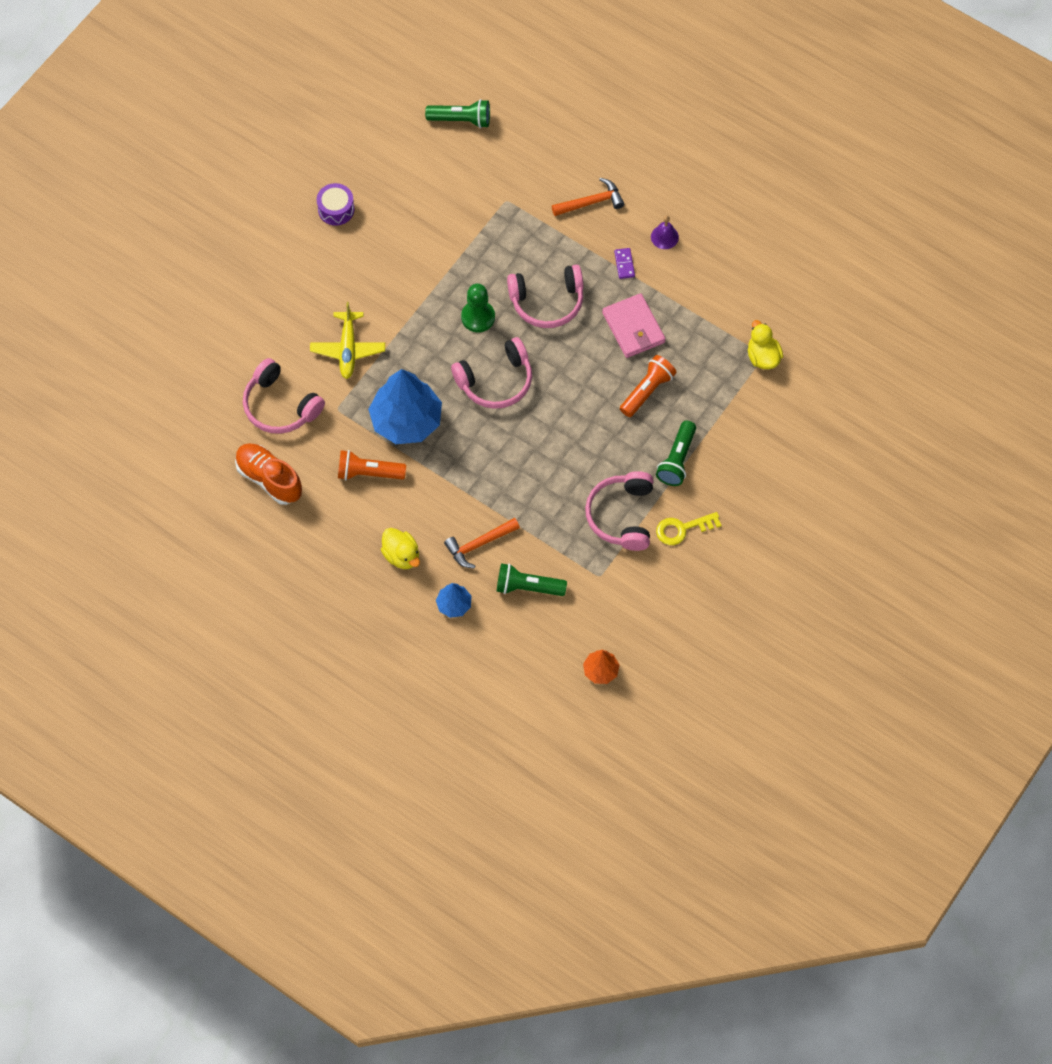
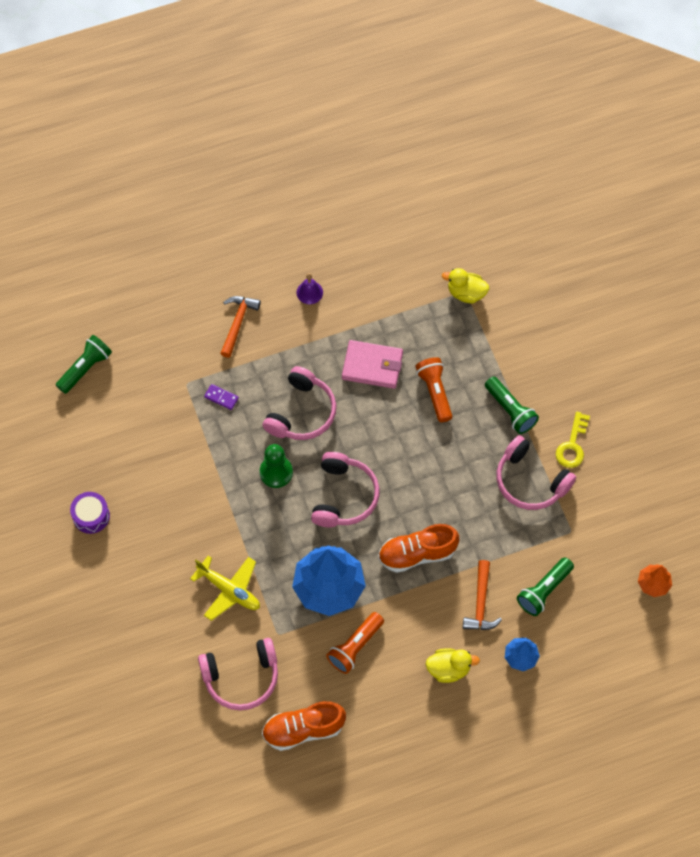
camera: 55 degrees left, 0 degrees up
purple domino [614,248,635,279] -> purple domino moved to [204,384,239,410]
none -> orange shoe [378,524,459,573]

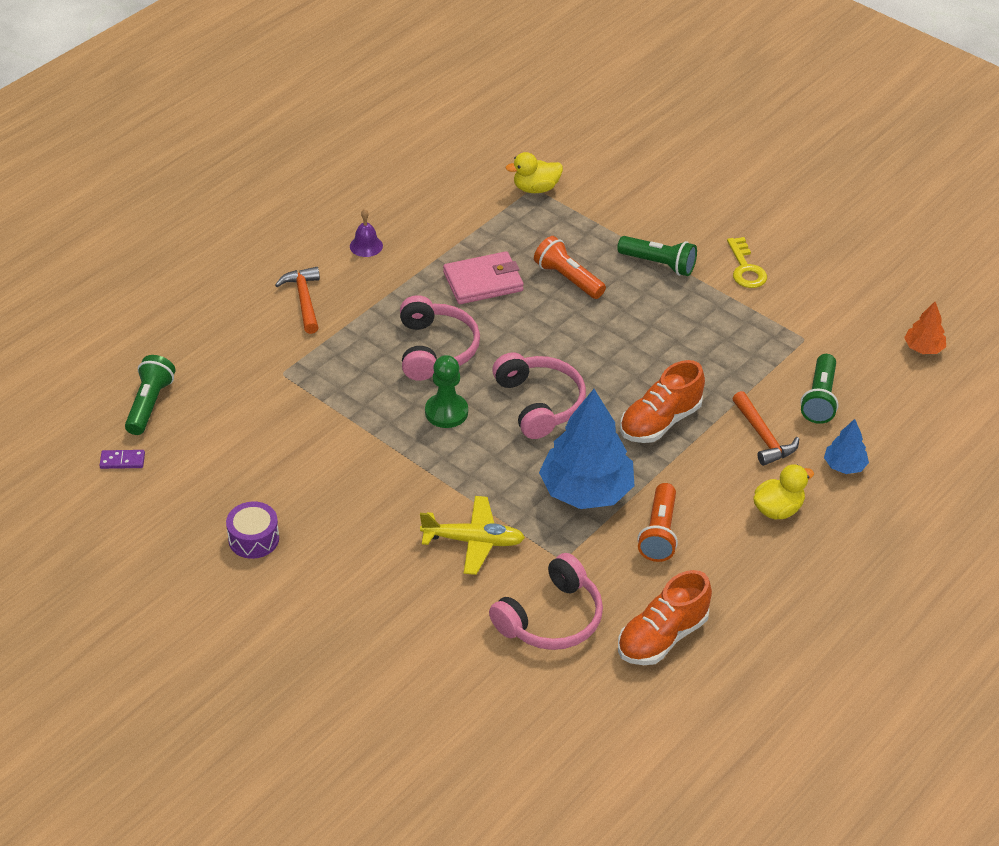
camera: 30 degrees left, 20 degrees down
purple domino [204,384,239,410] -> purple domino moved to [99,450,145,469]
pink headphones [497,435,576,510] -> none

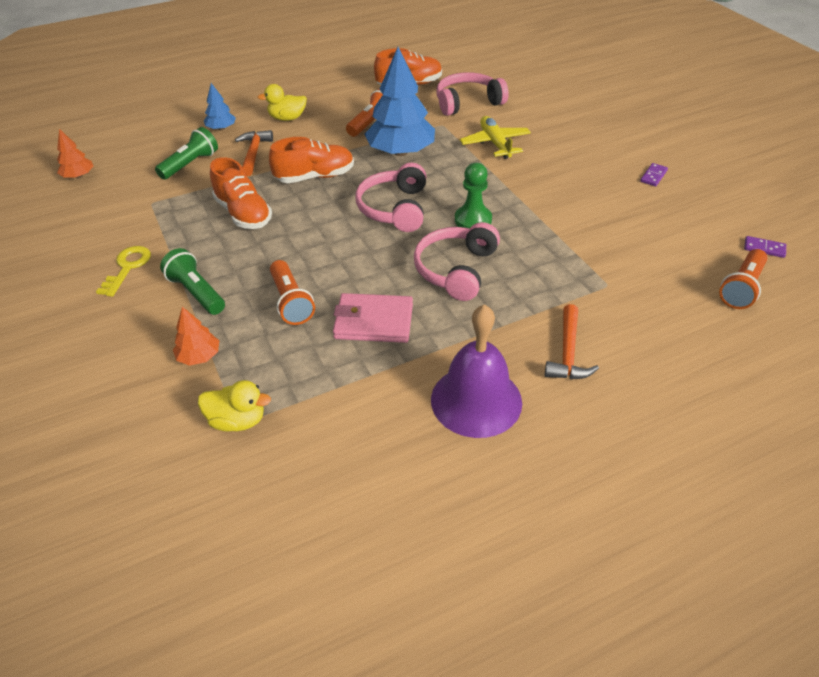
camera: 155 degrees left, 0 degrees up
green flashlight [125,355,175,435] -> orange flashlight [719,249,768,309]
purple drum [226,501,279,559] -> purple domino [640,163,668,186]
purple bell [350,209,383,257] -> purple bell [431,304,522,438], size x2.26
yellow plane [420,496,525,575] -> yellow plane turned 45 degrees clockwise [460,116,531,159]
none -> orange tree [173,307,219,366]
none -> orange shoe [210,157,272,229]

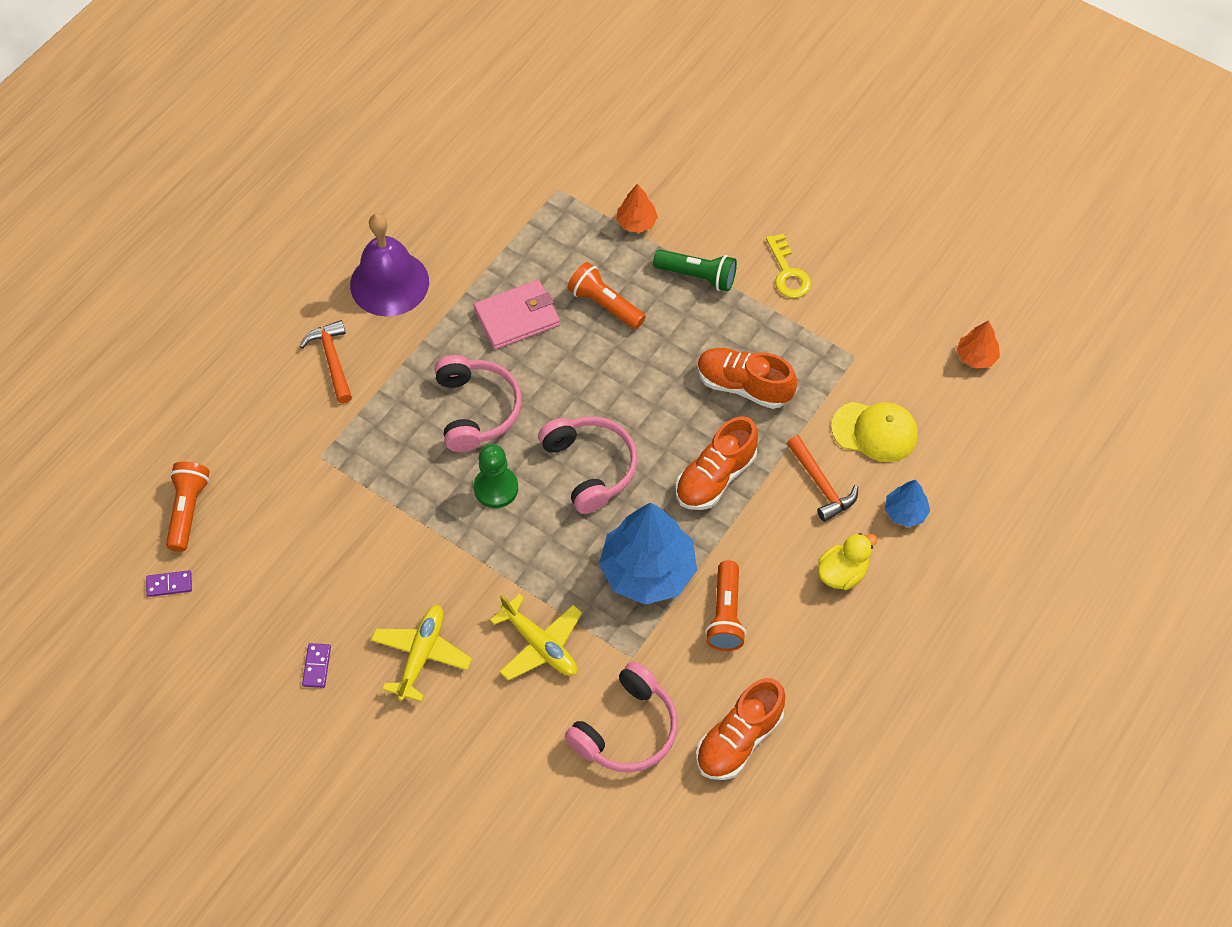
camera: 150 degrees right, 15 degrees up
green flashlight [155,127,218,180] -> yellow cap [831,402,918,462]
yellow duck [198,380,271,431] -> none
none -> yellow plane [371,605,472,702]

